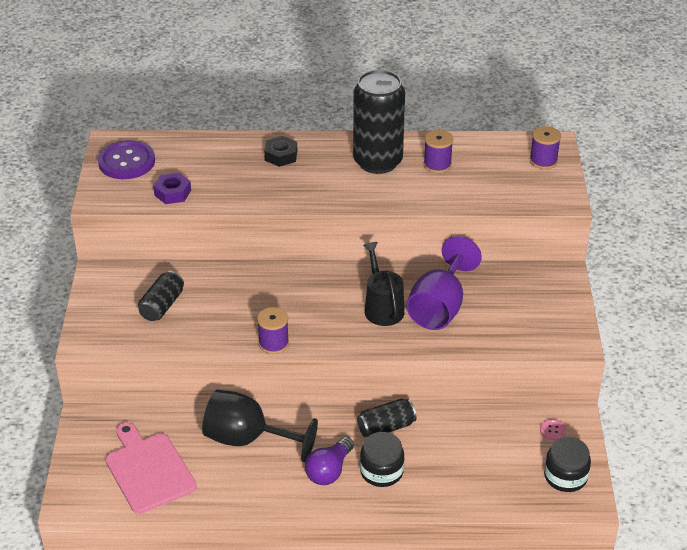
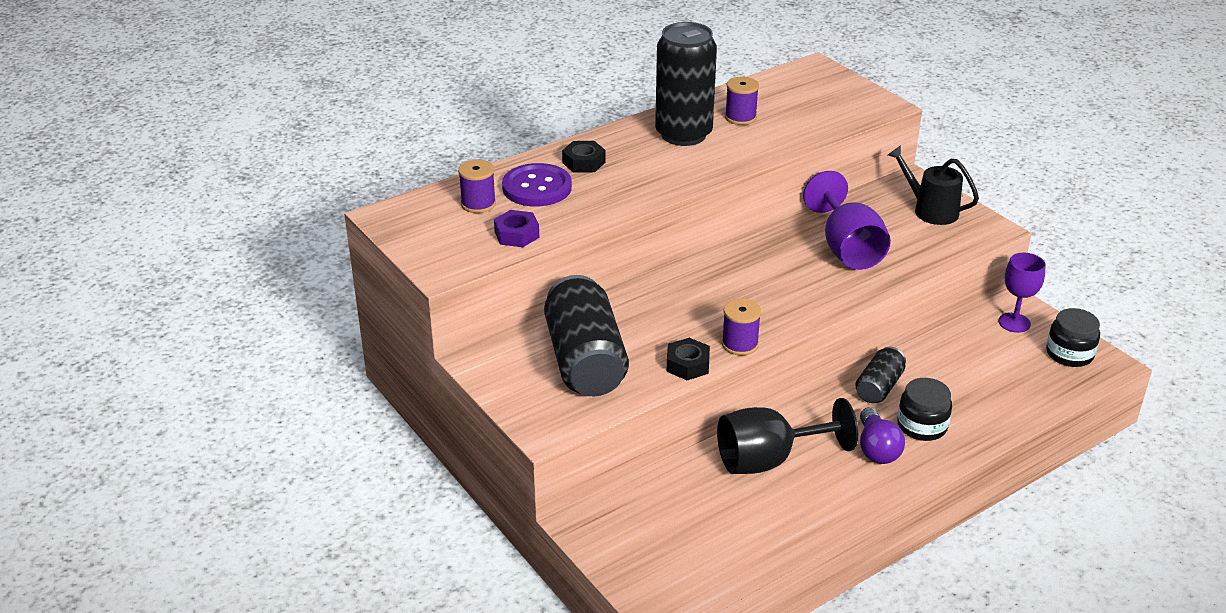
camera: 35 degrees left, 5 degrees down
purple button [98,140,155,179] -> purple button moved to [502,163,572,206]
pink cutting board [106,422,197,514] -> none
black can [138,271,184,321] -> black can [544,275,629,396], size x1.92
black watering can [363,242,405,326] -> black watering can moved to [888,145,979,225]
purple spool [530,126,561,169] -> purple spool moved to [458,159,496,213]
pink button [540,419,566,440] -> purple goblet [999,253,1046,333]
none -> black nut [667,338,710,380]

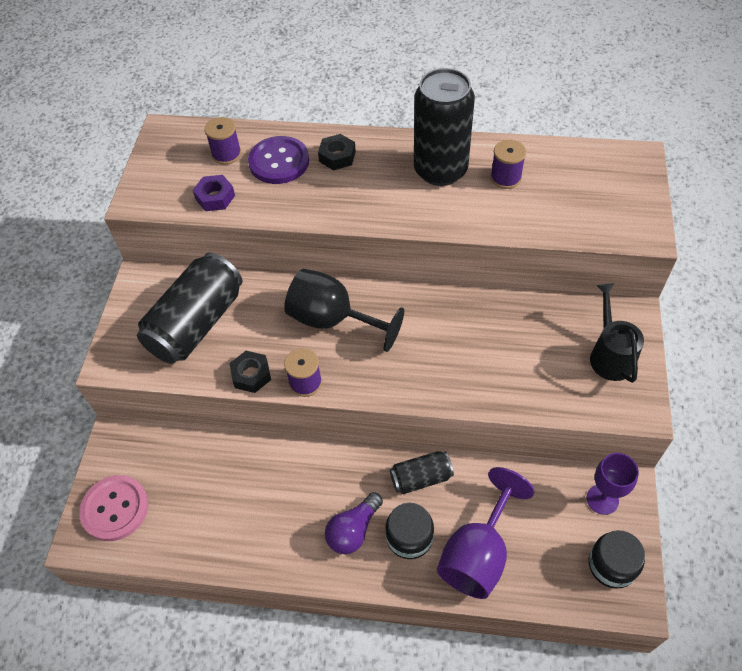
camera: 45 degrees right, 20 degrees up
black goblet [717,398,858,474] -> black goblet moved to [284,269,404,352]
purple goblet [803,171,891,270] -> purple goblet moved to [437,467,534,599]
none -> pink button [79,475,148,541]

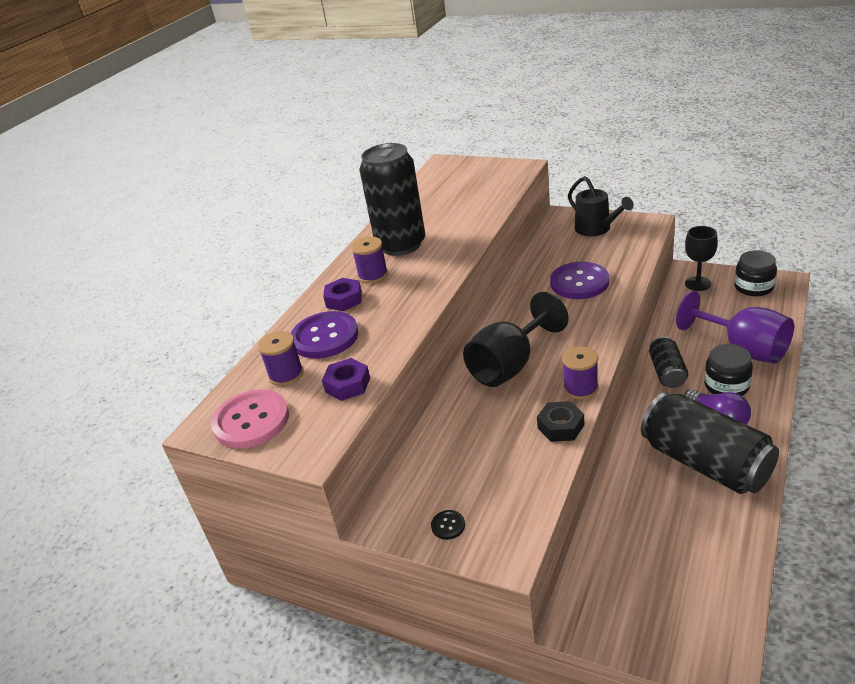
camera: 70 degrees left, 20 degrees down
pink button [79,475,148,541] -> pink button moved to [211,389,289,449]
black can [137,253,243,364] -> black can moved to [641,392,779,494]
black nut [318,134,356,171] -> purple nut [323,278,362,311]
purple spool [490,140,526,189] -> purple spool moved to [351,237,388,284]
purple goblet [587,453,639,515] -> black goblet [685,226,718,291]
black watering can [590,283,644,383] -> black watering can turned 135 degrees counterclockwise [568,176,634,236]
none -> black button [431,510,465,540]
none -> purple button [550,262,609,299]

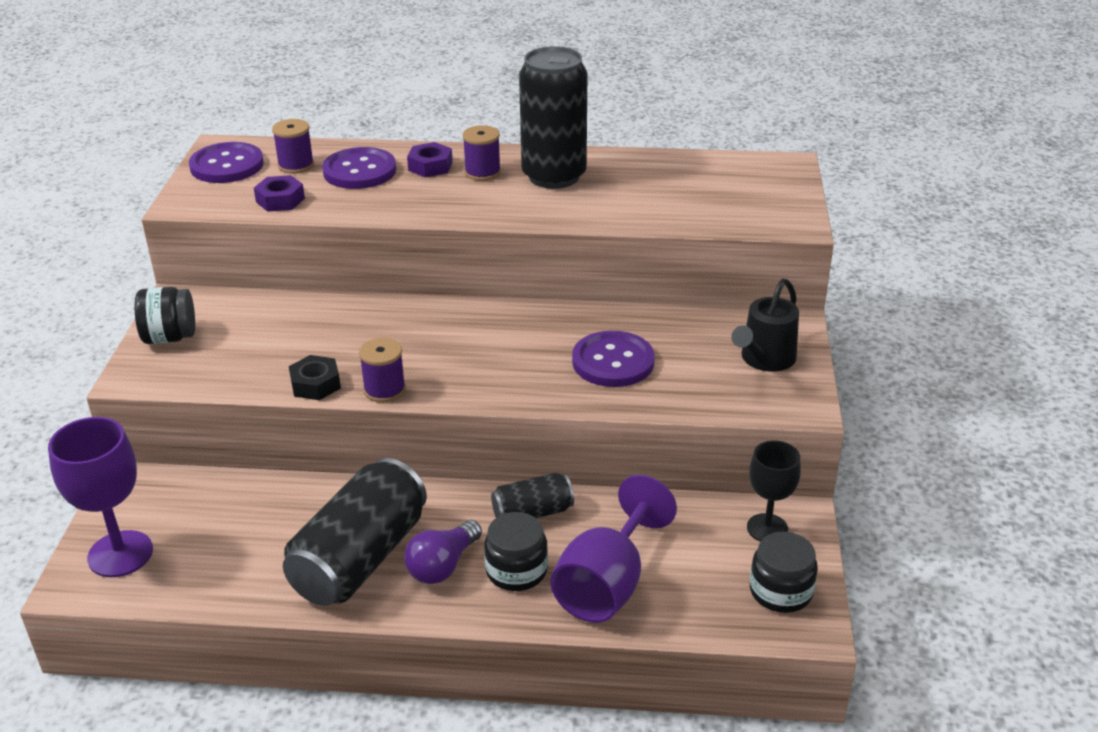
camera: 65 degrees right, 0 degrees up
pink button [211,389,289,449] -> purple button [189,142,264,183]
black button [431,510,465,540] -> black jar [135,287,195,344]
black goblet [463,292,569,387] -> none
none -> purple goblet [48,417,153,577]

